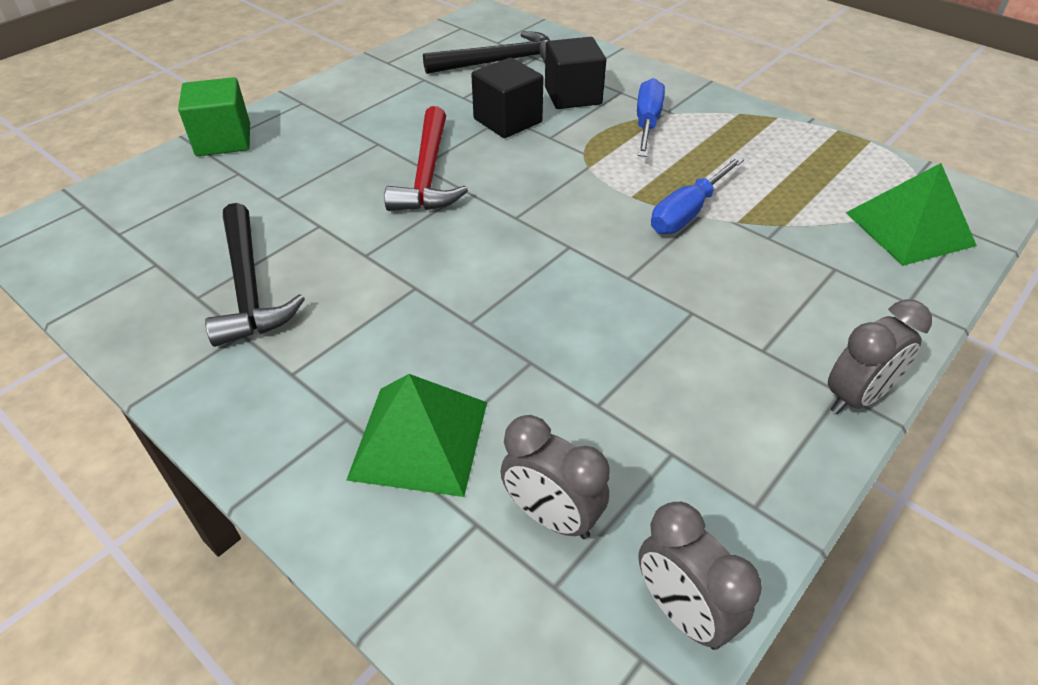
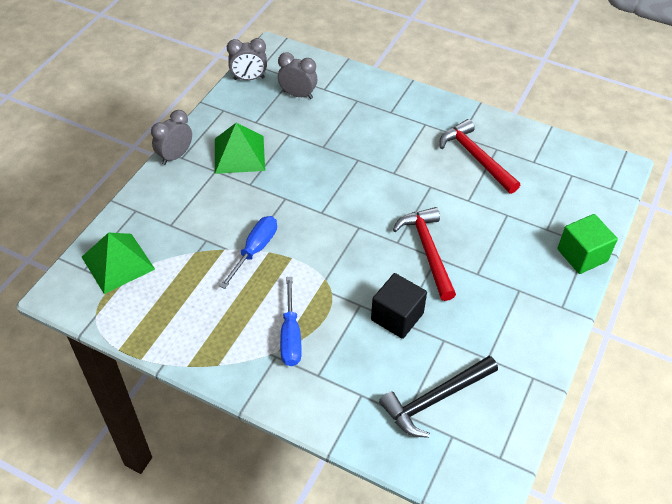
camera: 165 degrees right, 5 degrees up
black hammer [205,203,305,347] -> red hammer [440,119,520,194]
green pyramid [347,374,487,497] -> green pyramid moved to [215,123,265,174]
black cube [545,37,606,109] -> none
grey clock [638,502,762,650] -> grey clock turned 135 degrees clockwise [227,38,267,80]

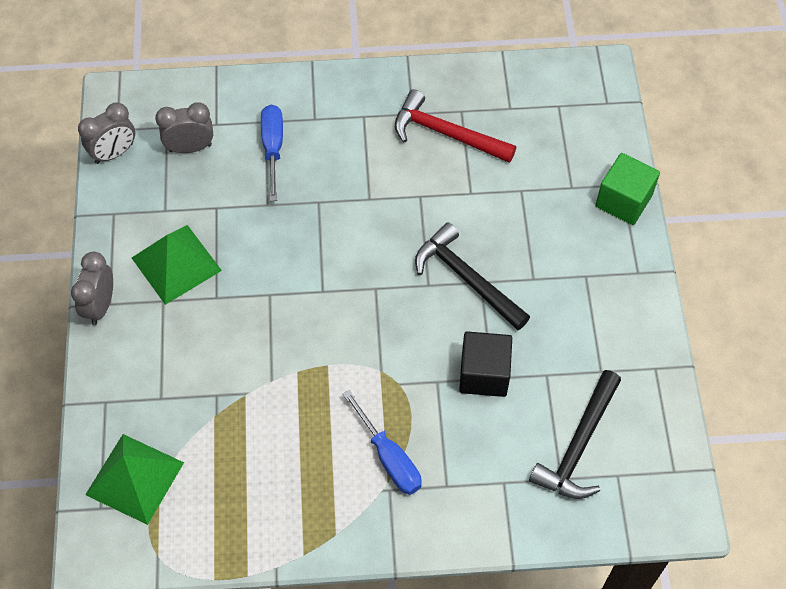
camera: 30 degrees left, 10 degrees up
blue screwdriver [220,216,277,289] -> blue screwdriver moved to [261,105,283,201]
red hammer [393,207,456,301] -> black hammer [415,222,530,330]

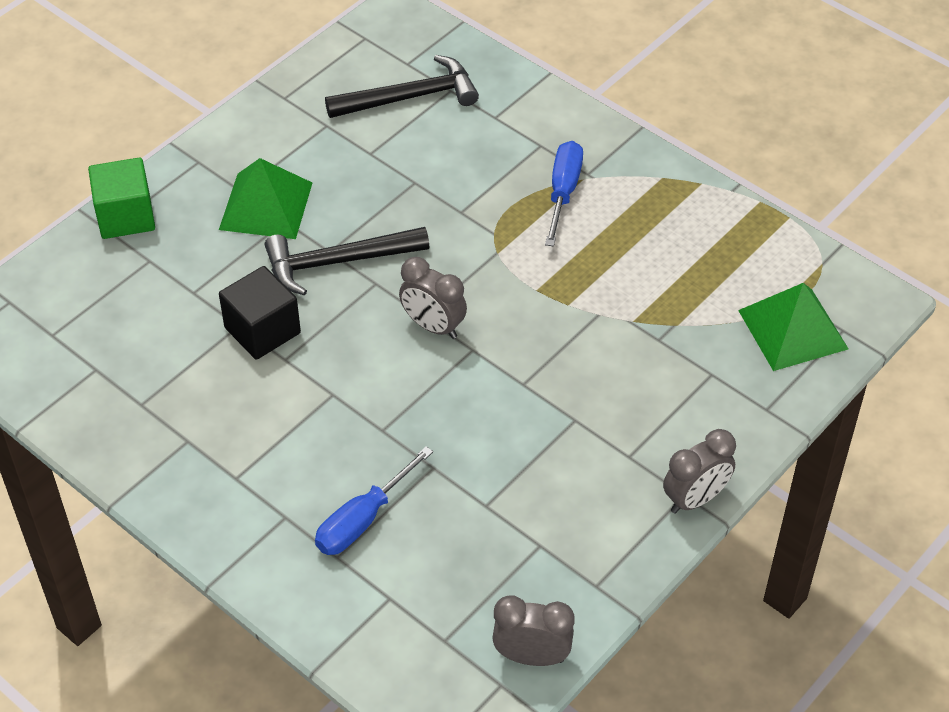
camera: 135 degrees left, 10 degrees down
green pyramid [132,225,222,305] -> green pyramid moved to [219,158,312,239]
grey clock [155,102,213,153] -> grey clock moved to [399,257,467,339]
red hammer [395,89,516,163] -> none
black hammer [415,222,530,330] -> black hammer turned 75 degrees clockwise [265,227,429,296]
black cube [459,331,512,397] -> black cube moved to [219,266,301,360]

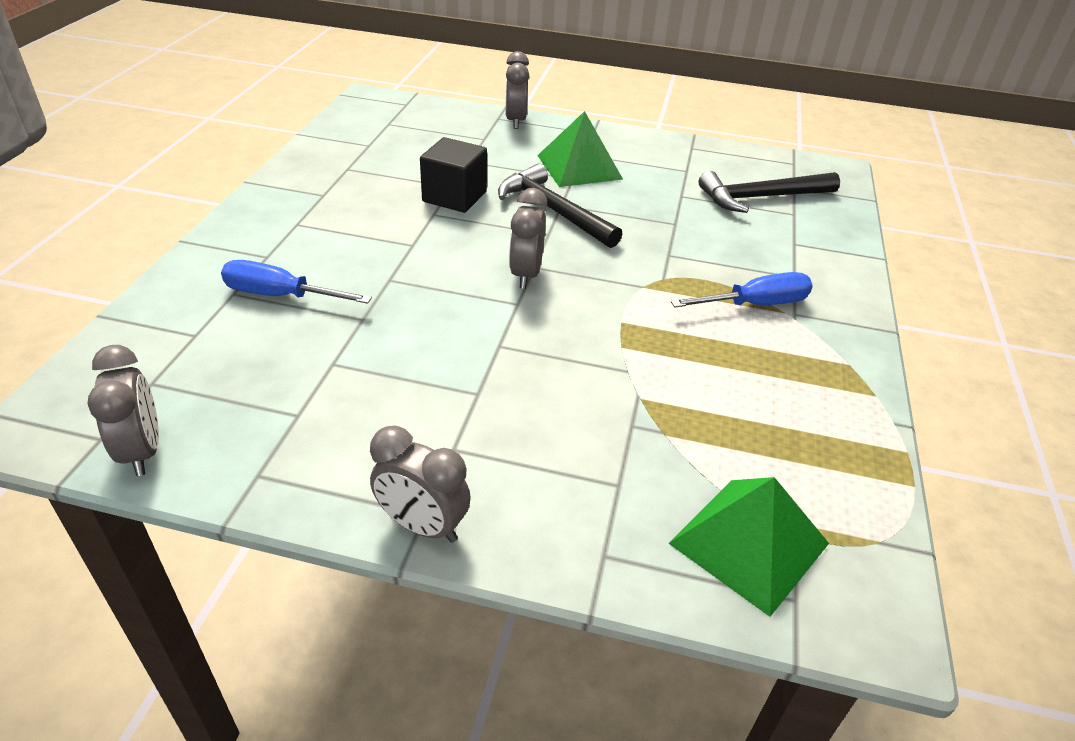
camera: 60 degrees right, 10 degrees down
green cube [88,157,155,239] -> grey clock [505,51,529,129]
black hammer [325,55,479,118] -> black hammer turned 120 degrees clockwise [698,171,840,213]

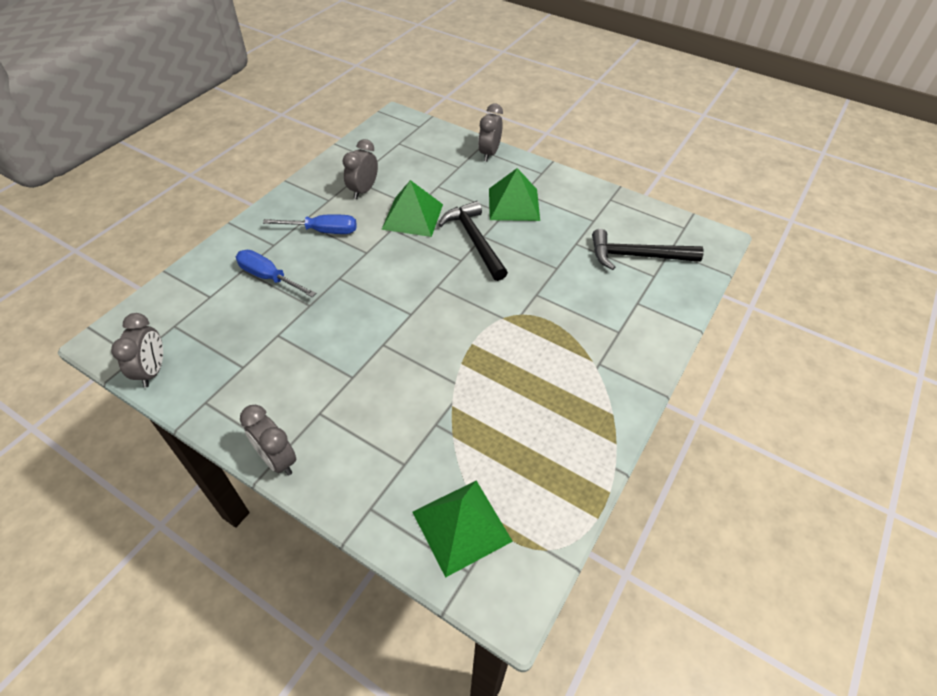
camera: 20 degrees right, 10 degrees up
black cube [420,137,487,213] -> green pyramid [381,180,443,237]
grey clock [509,188,547,289] -> grey clock moved to [343,139,378,199]
blue screwdriver [671,272,813,308] -> blue screwdriver moved to [263,214,357,234]

